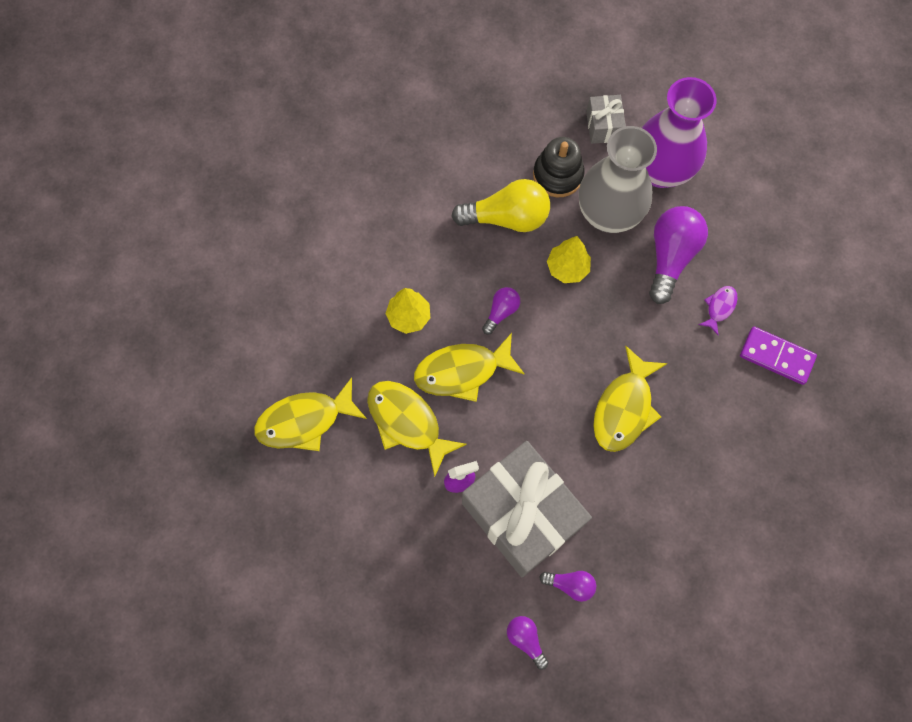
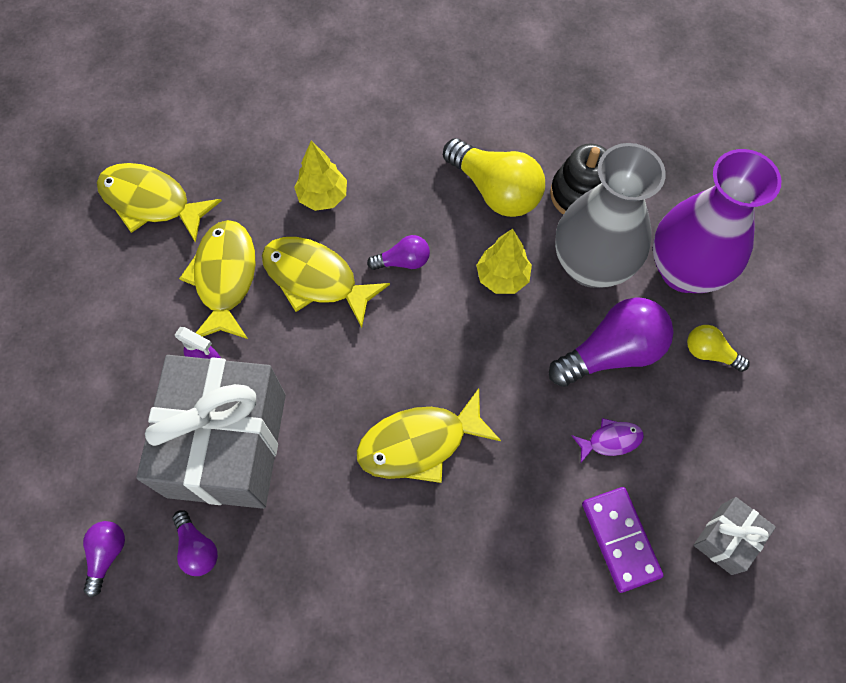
camera: 45 degrees right, 5 degrees down
grey gift [586,95,626,144] -> grey gift moved to [693,497,776,575]
none -> yellow light bulb [687,325,750,372]

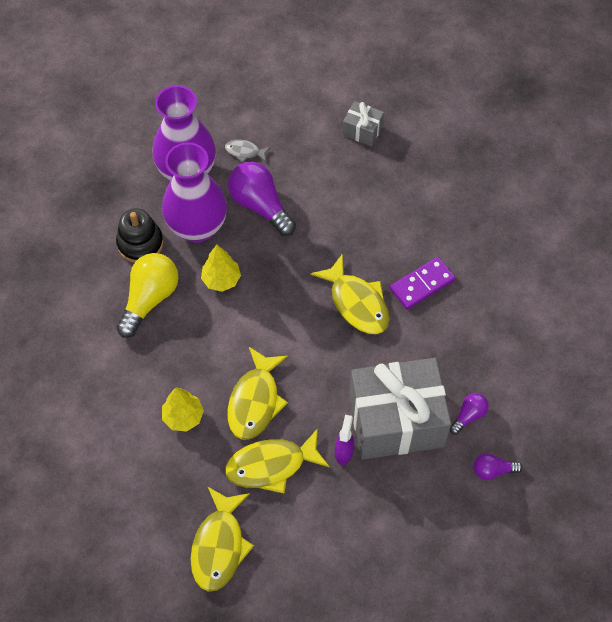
camera: 105 degrees left, 5 degrees down
purple light bulb [367,235,430,270] -> none
grey vase [555,143,666,288] -> purple vase [162,142,227,243]
purple fish [571,418,644,463] -> none
purple domino [582,487,664,593] -> purple domino moved to [390,257,455,310]
yellow light bulb [687,325,750,372] -> grey fish [225,139,270,163]

